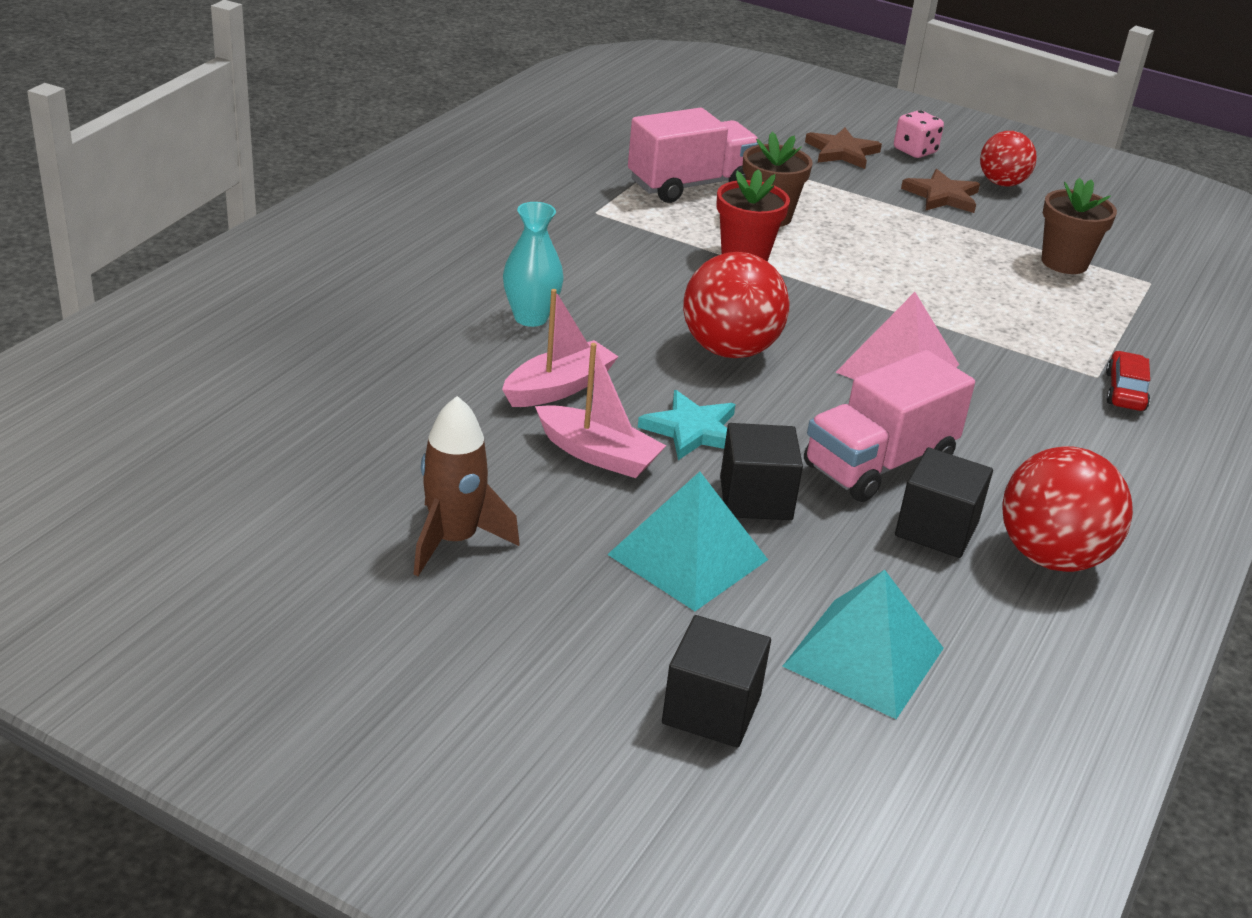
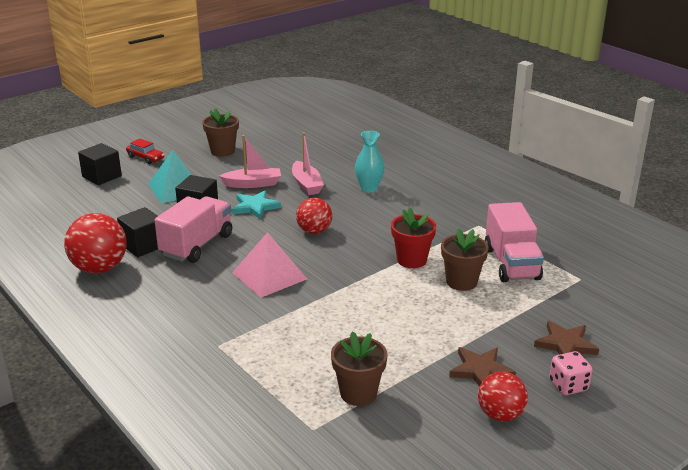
camera: 115 degrees right, 5 degrees down
brown rocket [414,396,520,576] -> brown flower pot [202,108,239,157]
pink boat [535,343,666,478] -> pink boat turned 150 degrees counterclockwise [219,135,281,188]
red ball [683,252,789,358] -> red ball [296,198,332,234], size x0.65
turquoise pyramid [782,570,944,719] -> none
pink truck [804,350,975,502] -> pink truck turned 45 degrees clockwise [154,196,232,263]
red car [1106,351,1150,411] -> red car moved to [126,139,164,164]

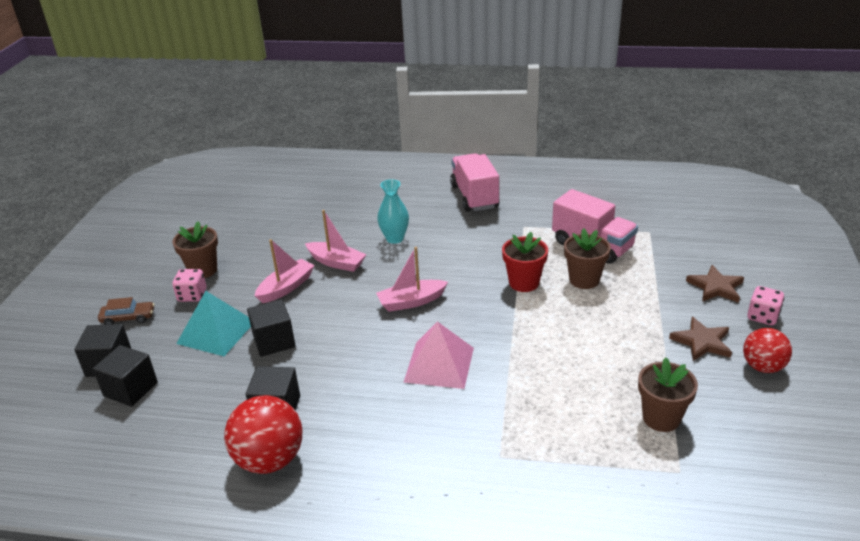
camera: 40 degrees left, 5 degrees up
red car [126,139,164,164] -> brown car [98,297,155,325]
pink truck [154,196,232,263] -> pink truck moved to [450,153,500,212]
turquoise star [232,190,281,219] -> none
red ball [296,198,332,234] -> pink boat [376,247,448,312]
none -> black cube [93,345,158,407]
none -> pink dice [172,269,206,302]

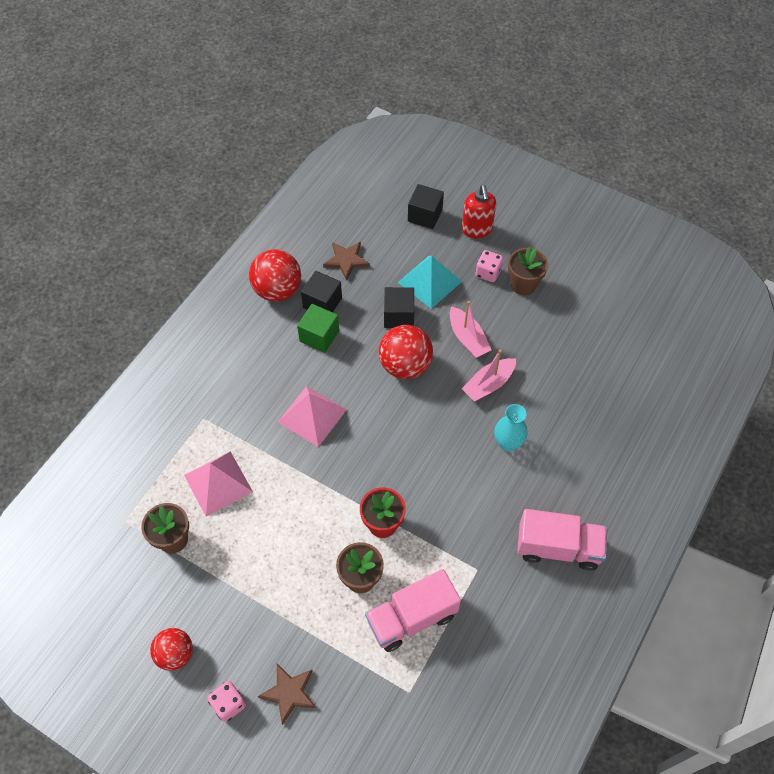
camera: 110 degrees right, 25 degrees up
black cube [93,345,158,407] -> none
brown car [98,297,155,325] -> red soap dispenser [462,185,496,238]
pink boat [376,247,448,312] -> none
brown star [669,317,732,361] -> brown star moved to [323,242,370,280]
none -> pink pyramid [184,451,253,517]
none -> green cube [297,304,339,353]
none -> red ball [379,325,433,379]

